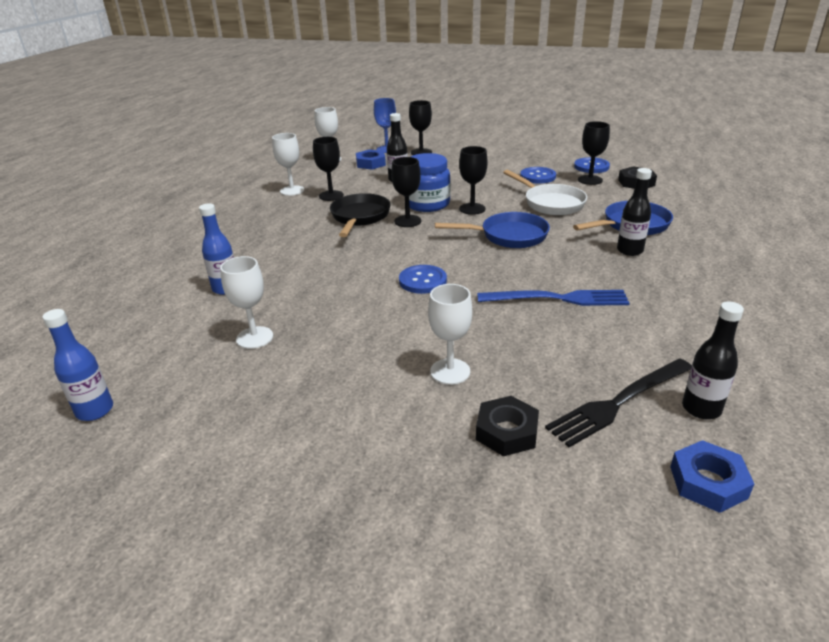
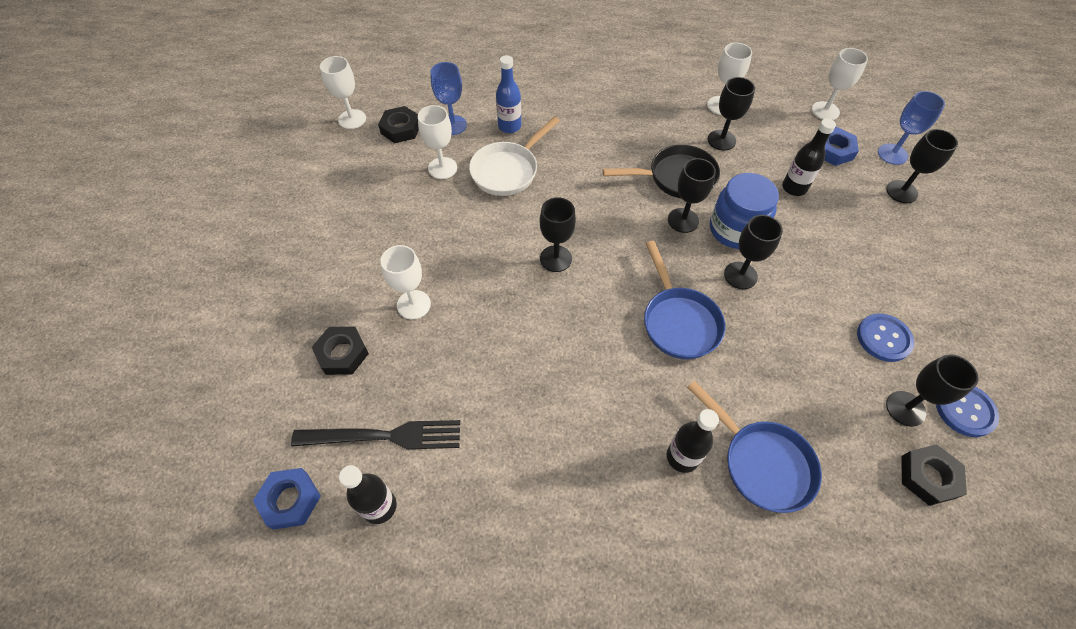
camera: 75 degrees right, 25 degrees up
blue bottle [43,309,113,421] -> white goblet [320,56,366,129]
blue button [399,265,447,294] -> black goblet [540,197,576,272]
blue fork [477,290,630,306] -> none
white pan [503,170,587,215] -> white pan moved to [469,117,560,196]
black fork [545,358,692,447] -> black fork turned 135 degrees clockwise [291,420,460,450]
none -> black nut [378,106,419,143]
none -> blue goblet [430,62,467,135]

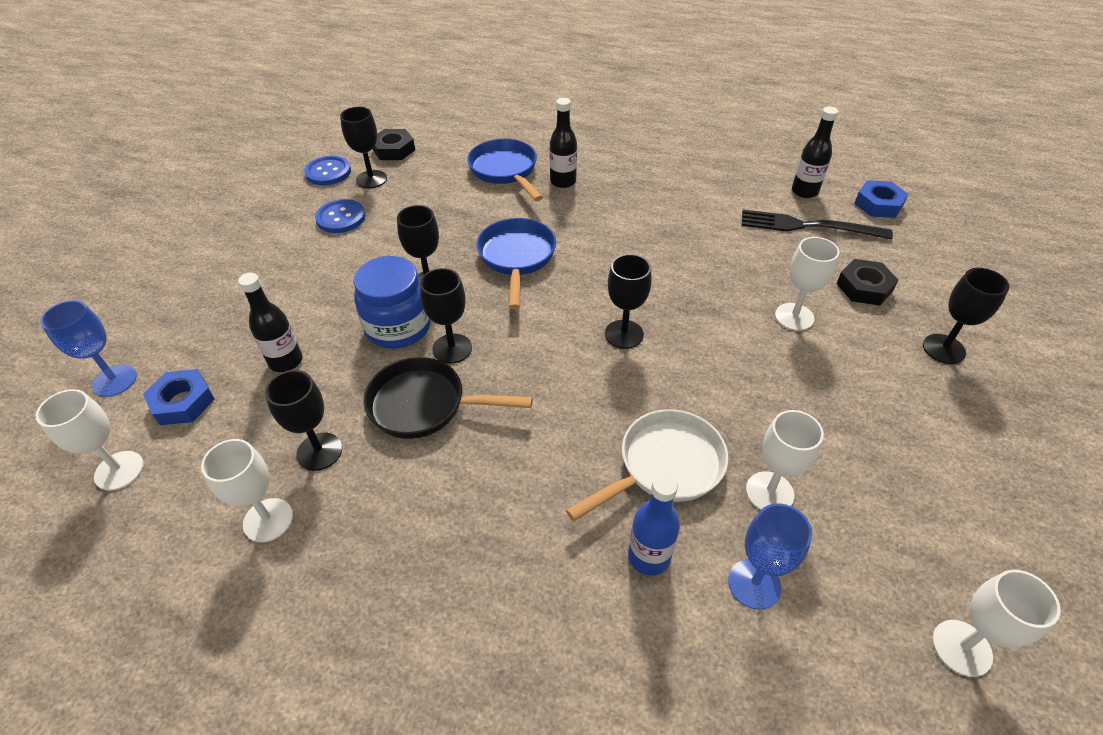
camera: 165 degrees left, 10 degrees down
black nut [378,106,419,143] -> none
black goblet [886,129,958,203] -> black goblet moved to [923,268,1009,364]

